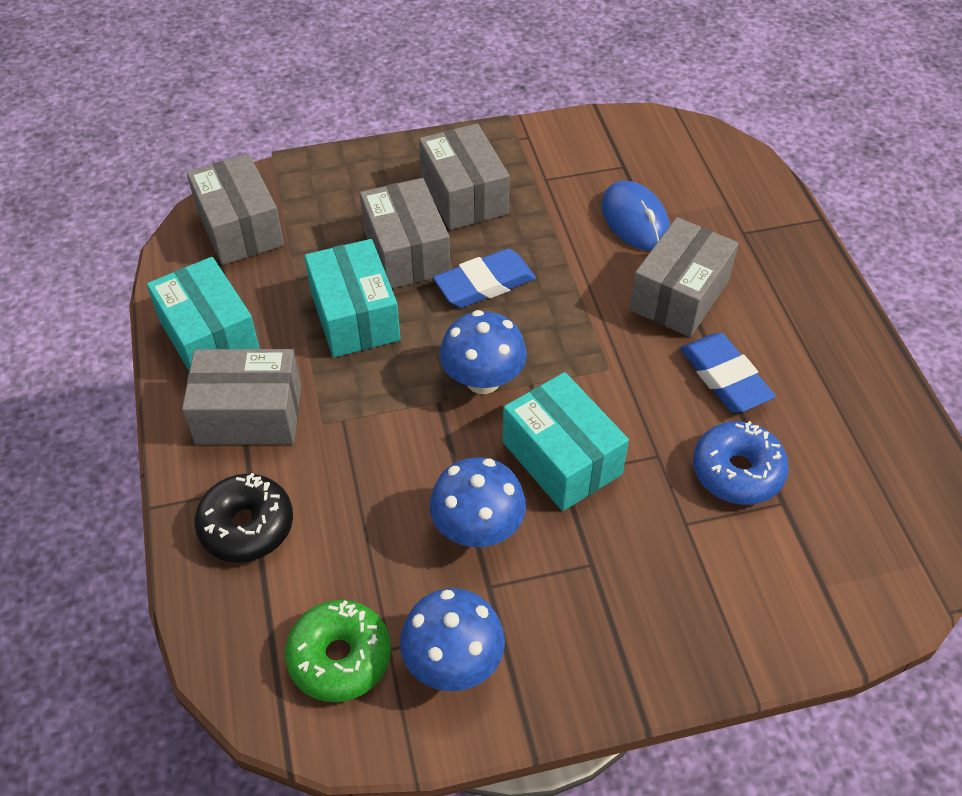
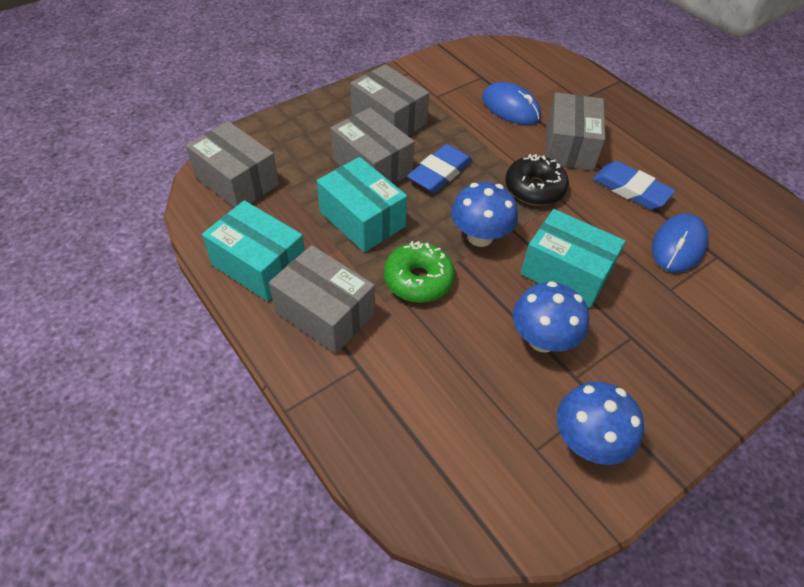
camera: 25 degrees left, 0 degrees up
grey box [182,349,301,445] -> grey box turned 60 degrees clockwise [269,245,375,354]
black donut [194,473,293,563] -> black donut moved to [505,154,569,205]
green donut [285,600,391,702] -> green donut moved to [384,241,455,303]
blue donut [693,421,789,505] -> blue mouse [652,213,708,273]

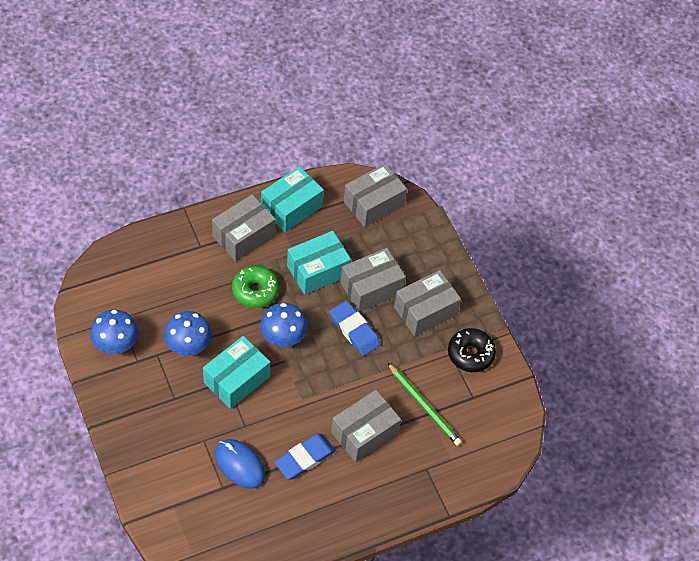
camera: 100 degrees right, 5 degrees up
blue mouse [482,82,541,125] -> green pencil [387,362,462,446]
black donut [505,154,569,205] -> black donut moved to [448,328,496,372]
grey box [545,92,605,171] -> grey box turned 60 degrees counterclockwise [331,390,401,462]

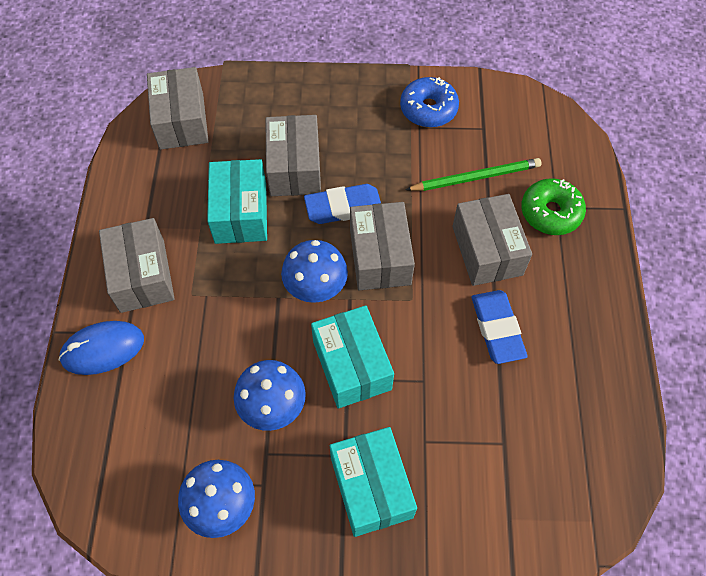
camera: 60 degrees left, 5 degrees up
blue mouse [215,439,265,489] -> blue mouse moved to [59,321,144,375]
green donut [232,265,279,308] -> green donut moved to [521,178,586,235]
turquoise box [261,166,324,232] -> turquoise box moved to [330,427,417,537]
grey box [394,270,461,336] -> grey box moved to [350,202,415,290]
black donut [448,328,496,372] -> blue donut [400,77,459,128]

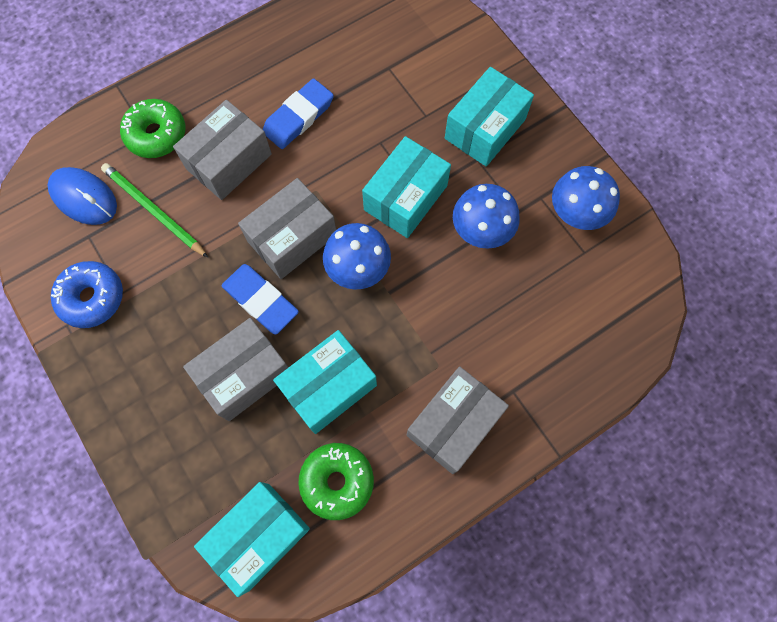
camera: 125 degrees left, 10 degrees up
blue mouse [59,321,144,375] -> blue mouse moved to [47,167,117,225]
grey box [147,67,209,150] -> turquoise box [194,482,310,597]
none -> green donut [298,443,374,520]

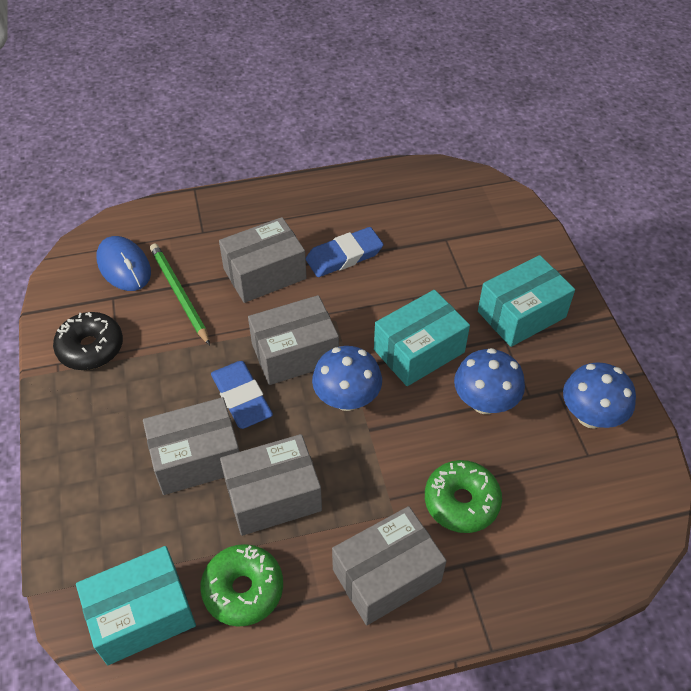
camera: 20 degrees right, 20 degrees down
blue donut [51,261,123,328] -> black donut [53,312,123,370]
green donut [120,99,186,158] -> green donut moved to [425,460,502,533]
turquoise box [273,330,377,434] -> grey box [220,434,322,536]

